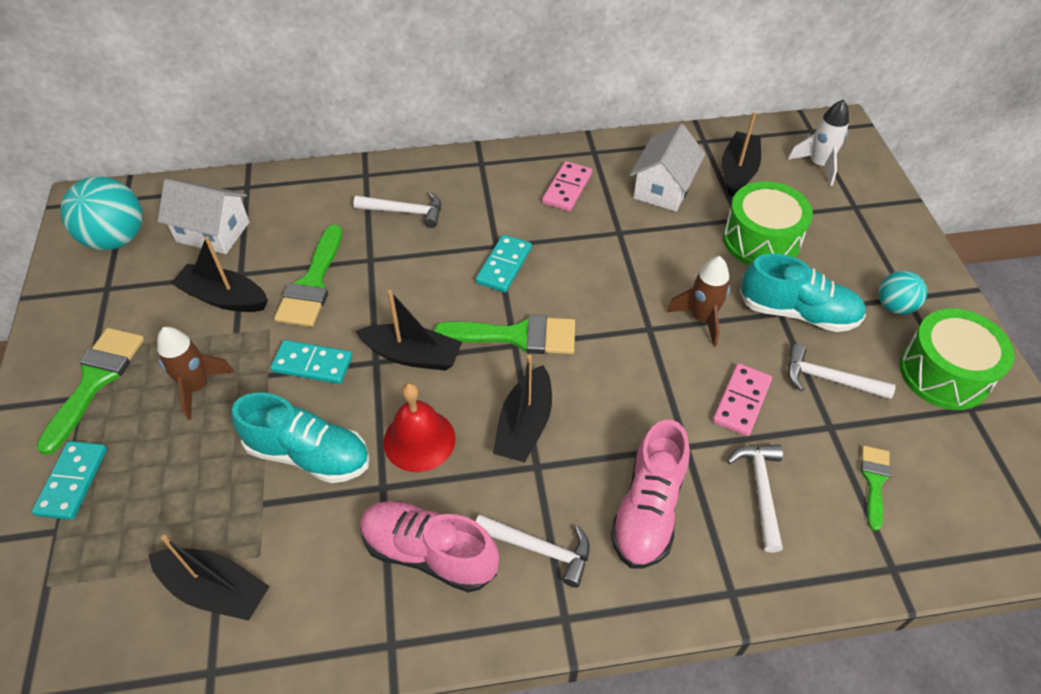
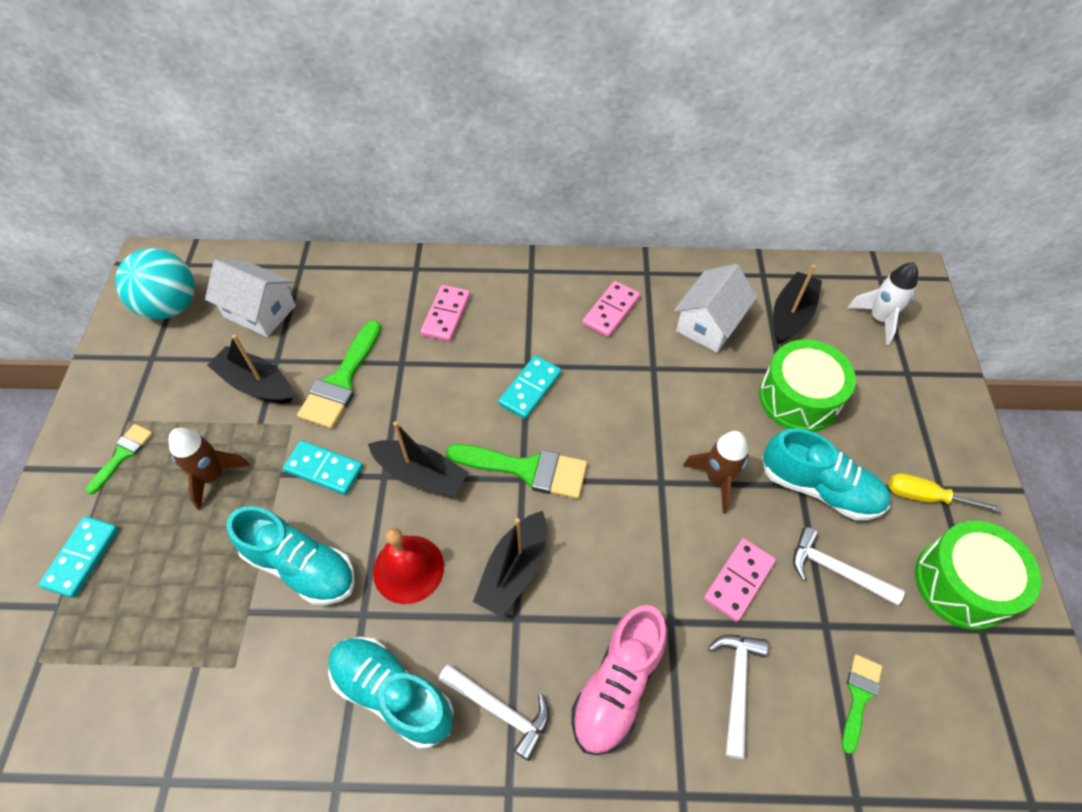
camera: 10 degrees right, 5 degrees up
green brush [36,328,144,455] -> green brush [86,424,153,495], size x0.57
black boat [149,535,270,621] -> none
white hammer [354,192,441,228] -> pink domino [421,285,470,341]
pink shoe [360,501,499,593] -> turquoise shoe [328,637,454,749]
turquoise ball [879,271,927,315] -> yellow screwdriver [888,473,1002,513]

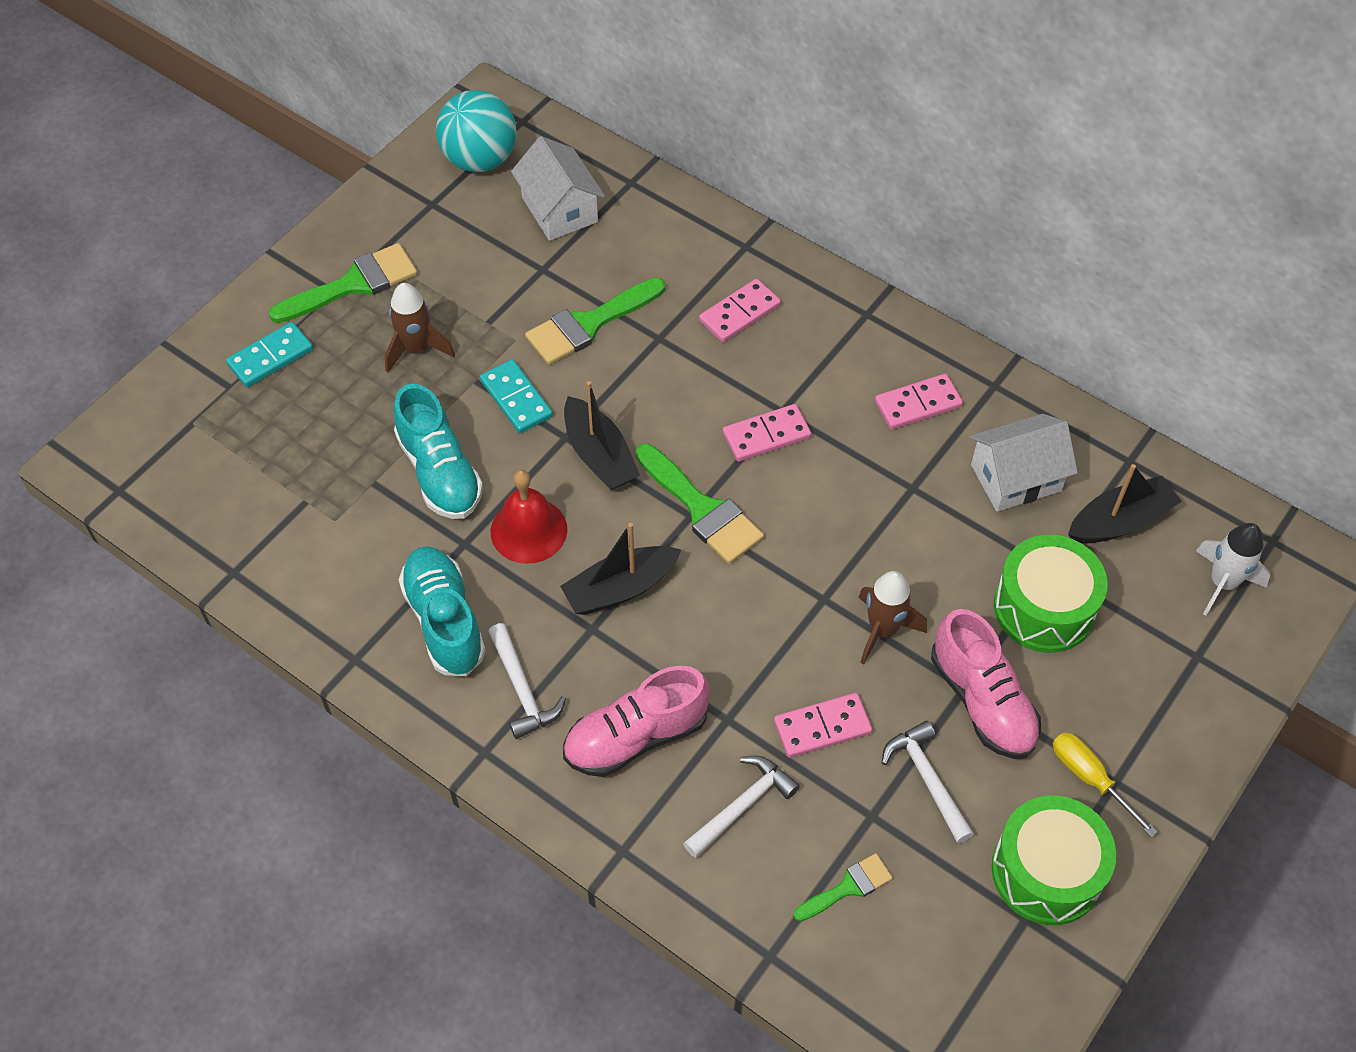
camera: 35 degrees right, 0 degrees up
green brush [86,424,153,495] -> green brush [269,243,417,323], size x1.75
black boat [207,335,293,404] -> none
turquoise domino [498,355,562,419] -> pink domino [723,404,811,462]
turquoise shoe [762,428,891,520] -> pink shoe [931,609,1041,759]

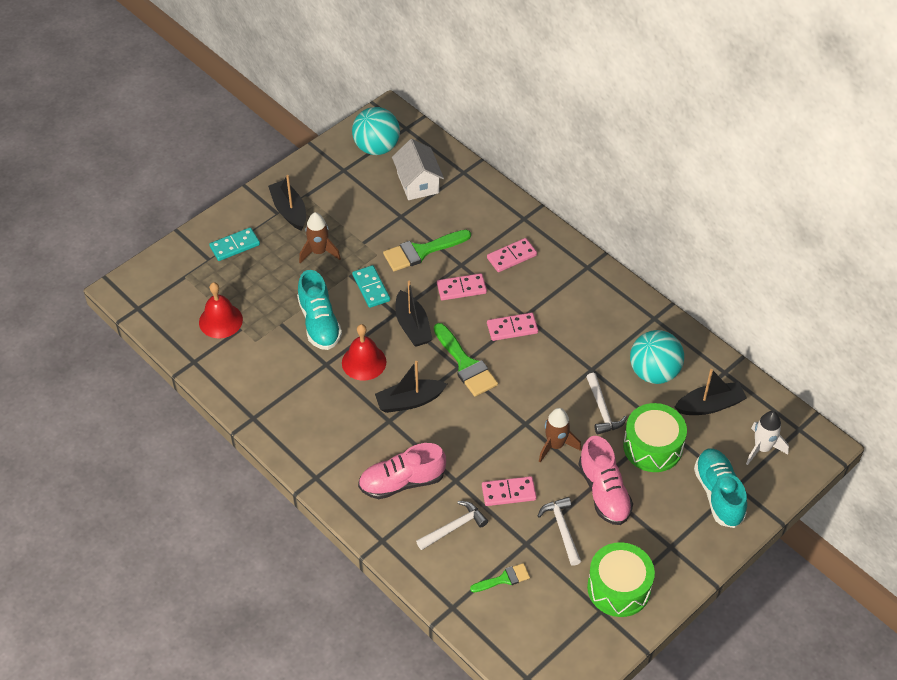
camera: 10 degrees right, 5 degrees down
green brush [269,243,417,323] -> black boat [268,175,306,231]
turquoise shoe [399,546,486,676] -> turquoise shoe moved to [694,448,747,528]
white hammer [488,623,566,739] -> white hammer moved to [586,373,627,434]
pink domino [875,374,963,430] -> pink domino moved to [437,273,487,300]
white house [970,414,1078,512] -> turquoise ball [630,330,684,384]
yellow screwdriver [1053,732,1158,837] -> none
none -> red bell [199,282,243,338]

